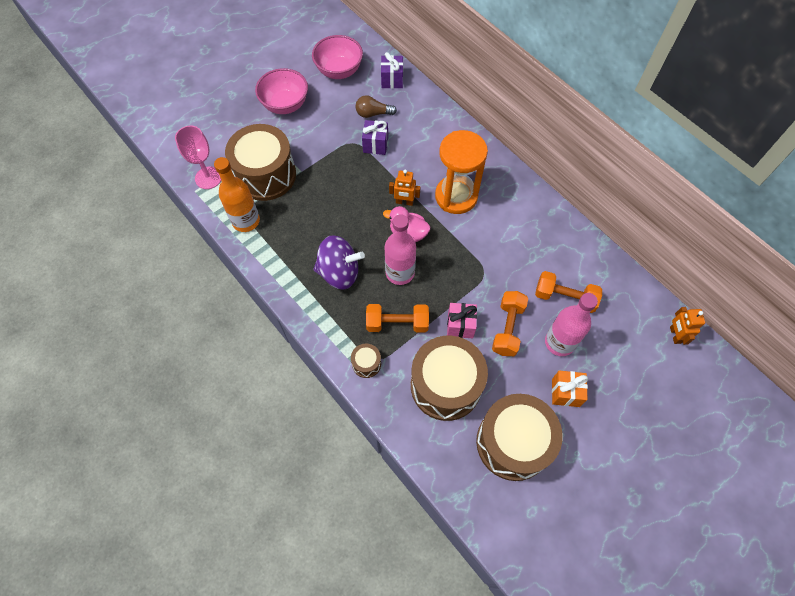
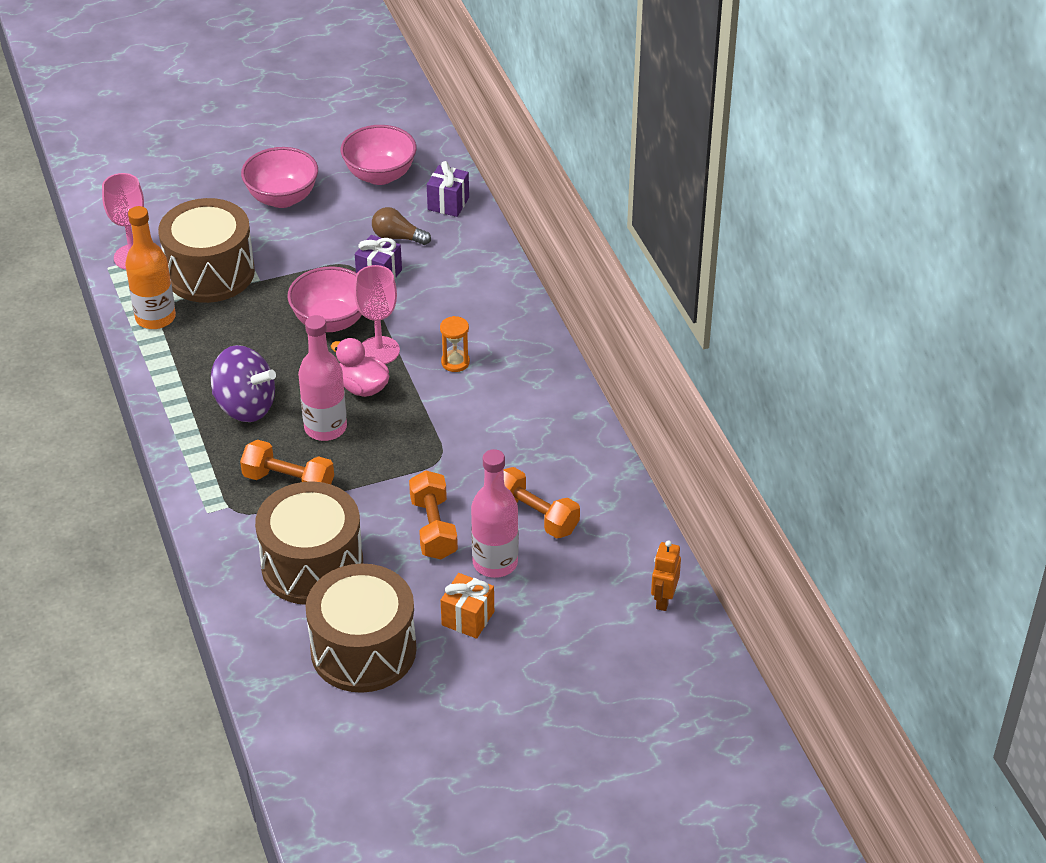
camera: 20 degrees right, 20 degrees down
brown drum [351,344,381,378] -> none
orange robot [389,169,420,206] -> pink goblet [354,265,400,364]
orange hourglass [435,130,488,214] -> orange hourglass [440,316,470,372], size x0.44
pink gift [447,303,477,338] -> none
orange dumbbell [492,291,528,356] -> orange dumbbell turned 45 degrees counterclockwise [409,470,458,559]
none -> pink bowl [288,266,362,332]

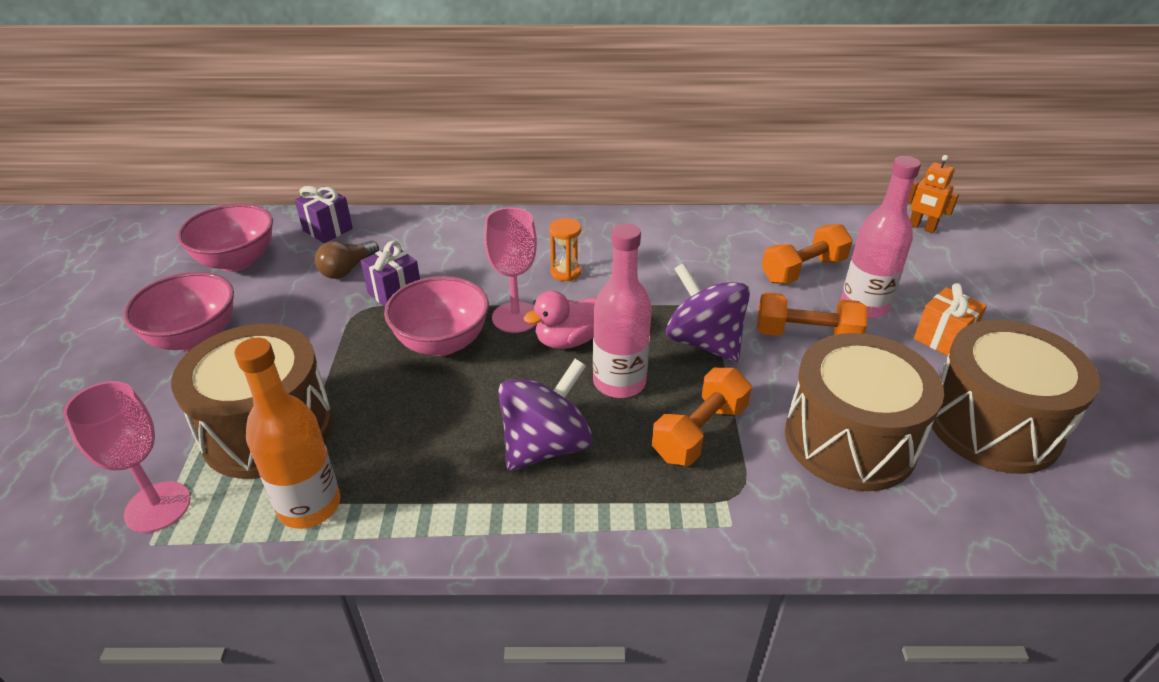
camera: 70 degrees left, 5 degrees down
none -> purple spinning top [666,263,750,362]

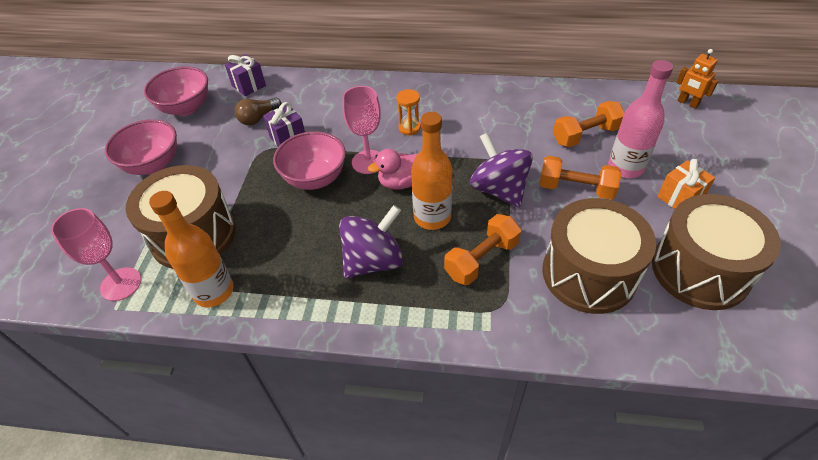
camera: 10 degrees right, 10 degrees up
pink bottle [593,223,652,398] -> orange bottle [411,112,452,230]

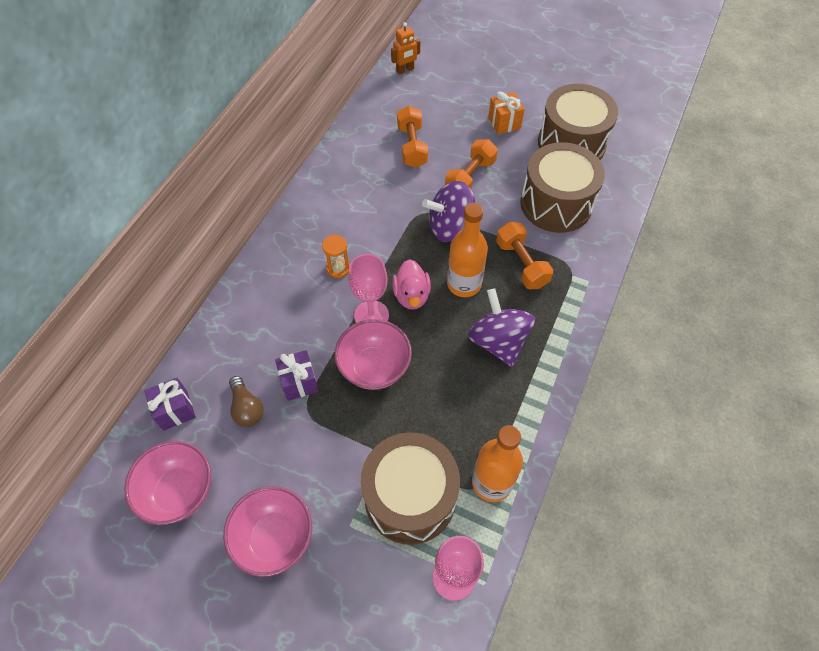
camera: 75 degrees left, 10 degrees up
pink bottle [608,60,673,178] -> none

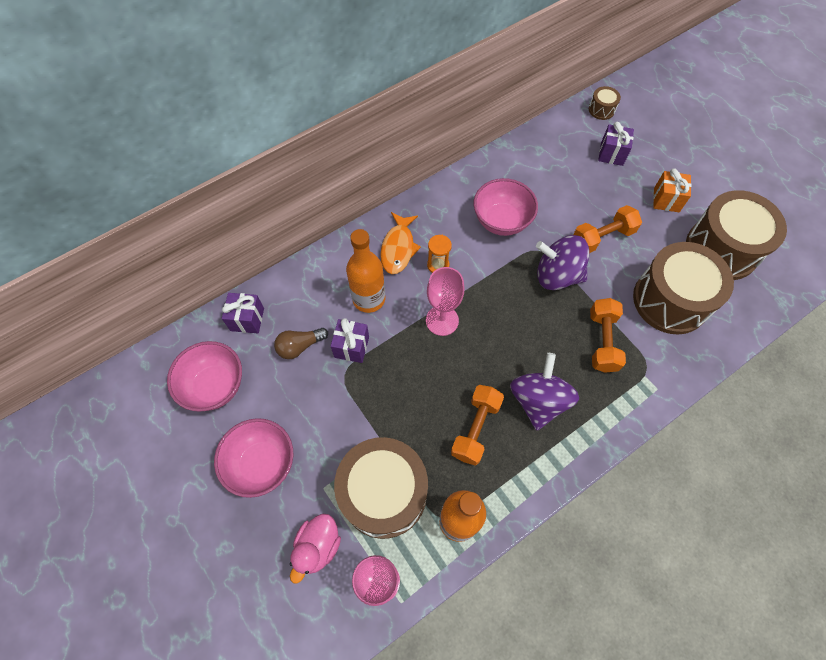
camera: 30 degrees right, 5 degrees up
brown light bulb [229,376,264,427] -> brown light bulb turned 60 degrees clockwise [274,328,328,359]
pink bowl [335,319,412,390] -> pink bowl moved to [473,178,538,236]
orange robot [391,22,420,75] -> brown drum [589,86,621,120]
pink duck [392,259,431,310] -> pink duck moved to [290,514,341,584]
orange dumbbell [397,106,428,168] -> orange dumbbell moved to [451,385,504,466]
orange bottle [447,203,488,297] -> orange bottle moved to [346,229,385,313]
none -> orange fish [380,212,421,274]
none -> purple gift [598,122,634,166]

